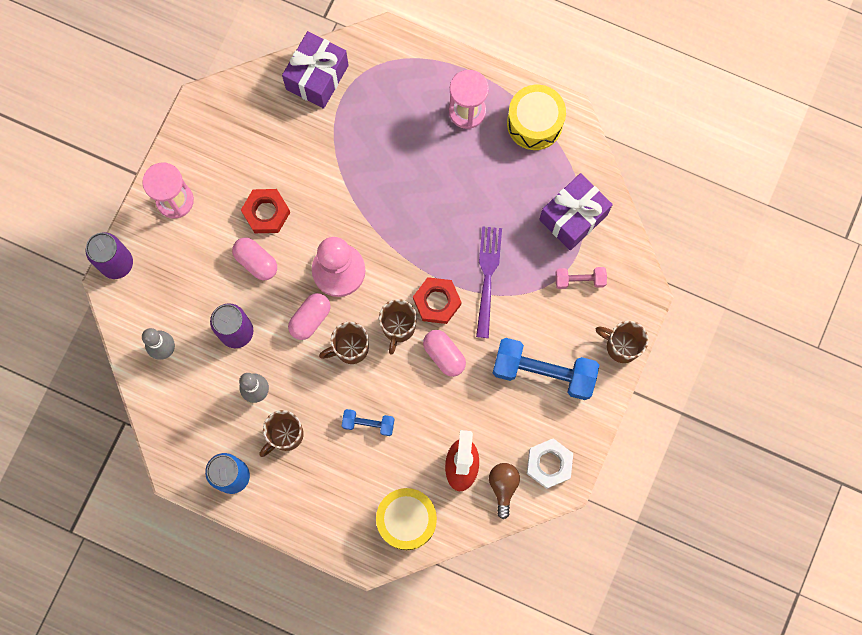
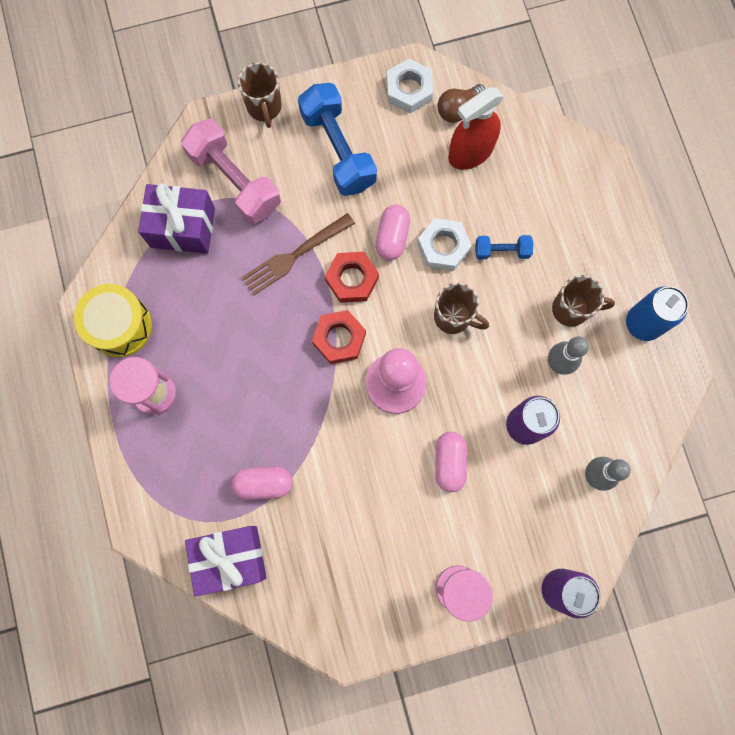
camera: 130 degrees left, 0 degrees up
red nut [241,189,290,233] -> red nut moved to [312,310,366,364]
pink capsule [288,293,331,340] -> pink capsule moved to [231,466,293,500]
blue dumbbell [342,409,394,436] -> blue dumbbell turned 60 degrees counterclockwise [475,235,533,259]
yellow drum [376,488,437,550] -> none
brown mug [379,299,417,355] -> none
purple fork [476,226,502,338] -> brown fork [242,213,355,295]
pink dumbbell [556,267,607,289] -> pink dumbbell [181,119,281,224], size x1.99
none -> white nut [417,218,472,271]

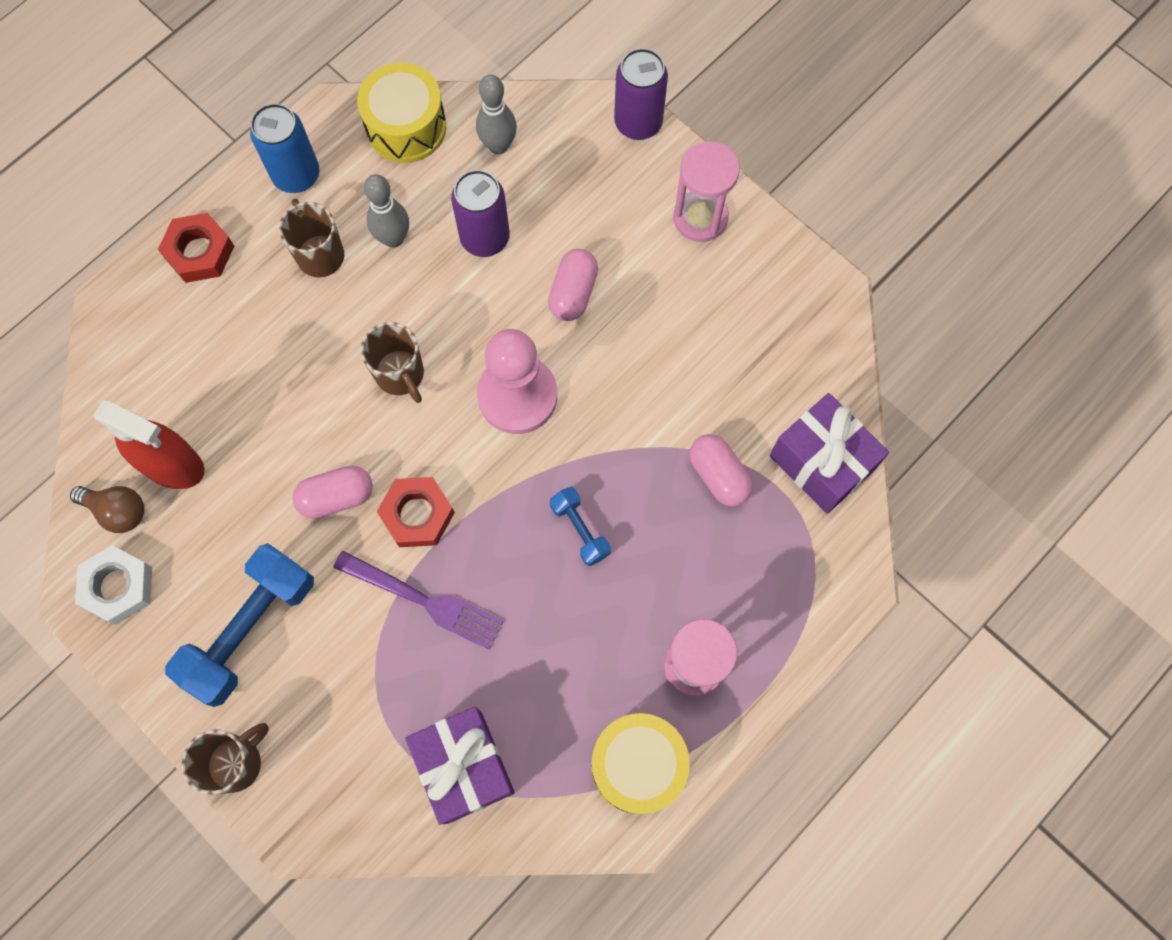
camera: 120 degrees left, 5 degrees down
pink dumbbell [181,119,281,224] -> none
brown fork [242,213,355,295] -> purple fork [333,551,504,650]
red nut [312,310,366,364] -> red nut moved to [158,213,234,283]
white nut [417,218,472,271] -> none
brown mug [434,283,489,334] -> brown mug turned 150 degrees clockwise [361,322,424,403]
pink capsule [435,432,467,493] -> pink capsule turned 45 degrees counterclockwise [548,249,598,321]
blue dumbbell [475,235,533,259] -> blue dumbbell moved to [550,487,611,566]
none -> yellow drum [357,62,446,163]

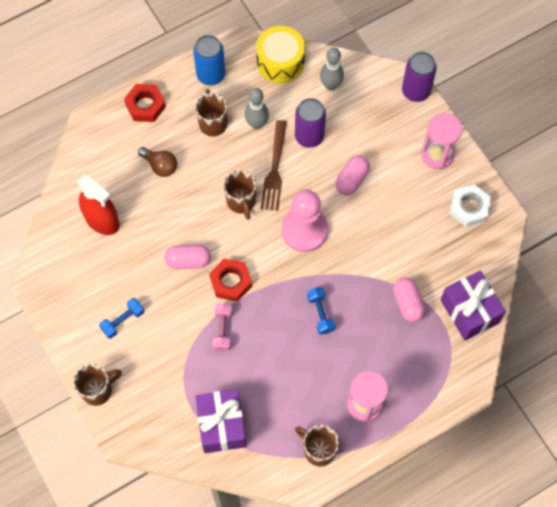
camera: 15 degrees right, 5 degrees down
brown light bulb [70,486,144,533] -> brown light bulb moved to [138,147,177,177]
white nut [75,545,152,624] -> white nut moved to [450,184,491,227]
blue dumbbell [165,543,314,707] -> blue dumbbell [99,298,144,339], size x0.50
purple fork [333,551,504,650] -> pink dumbbell [213,303,232,351]
yellow drum [591,713,690,814] -> brown mug [295,425,339,467]
none -> brown fork [260,120,287,211]

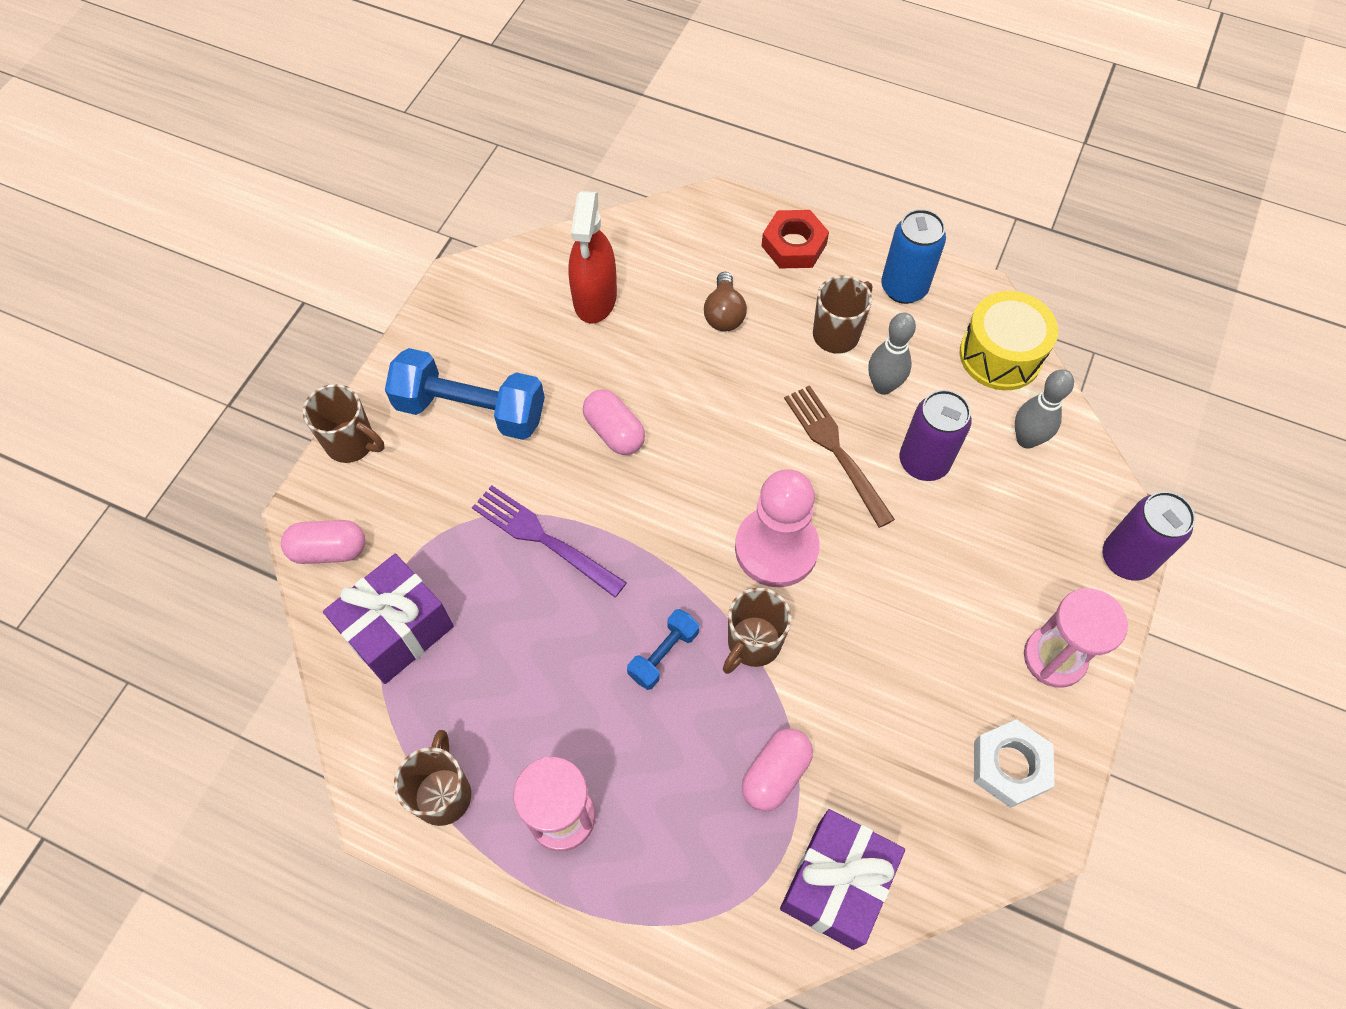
camera: 55 degrees right, 5 degrees down
blue dumbbell [99,298,144,339] -> blue dumbbell [385,348,545,440], size x1.99
red nut [209,258,252,302] -> none
pink dumbbell [213,303,232,351] -> purple fork [472,485,627,597]
brown mug [224,170,256,220] -> brown mug moved to [723,588,791,674]
brown fork [260,120,287,211] -> brown fork turned 90 degrees clockwise [784,385,895,528]
pink capsule [335,155,370,195] -> pink capsule moved to [281,520,365,564]

